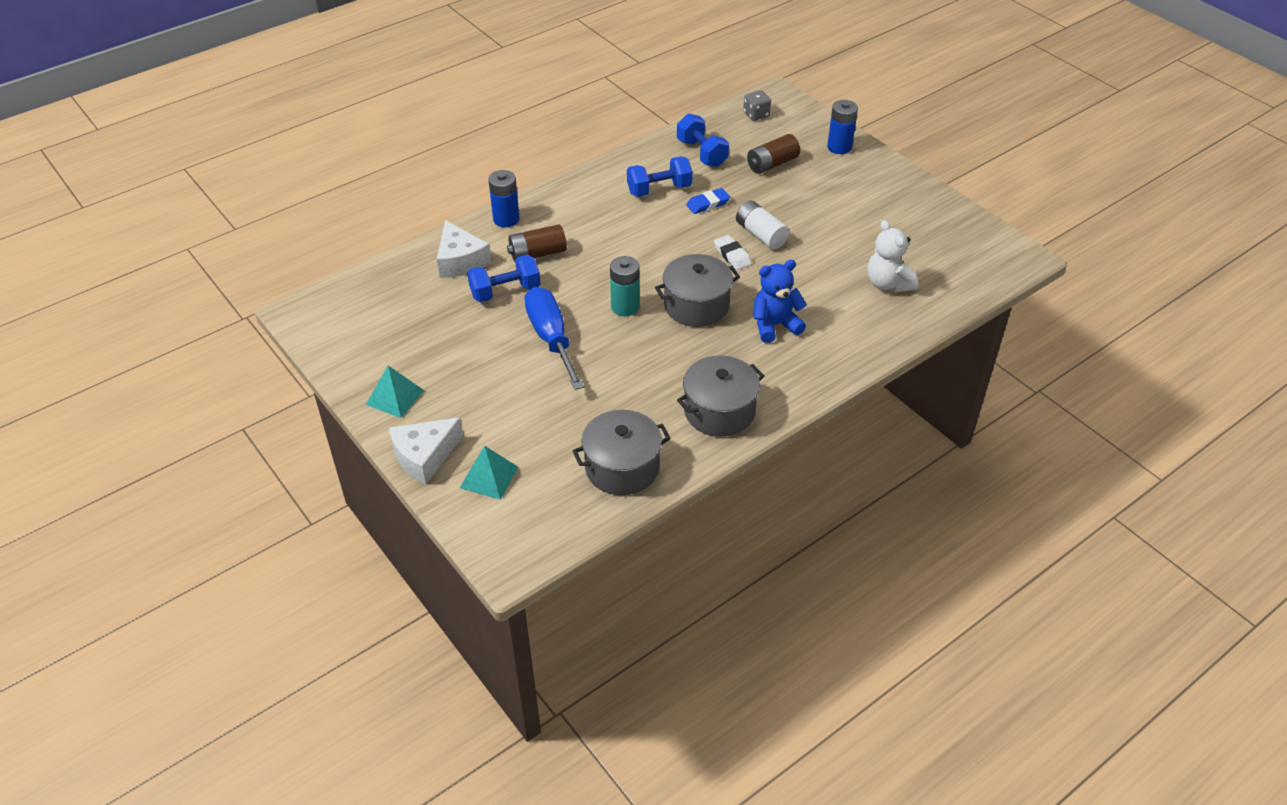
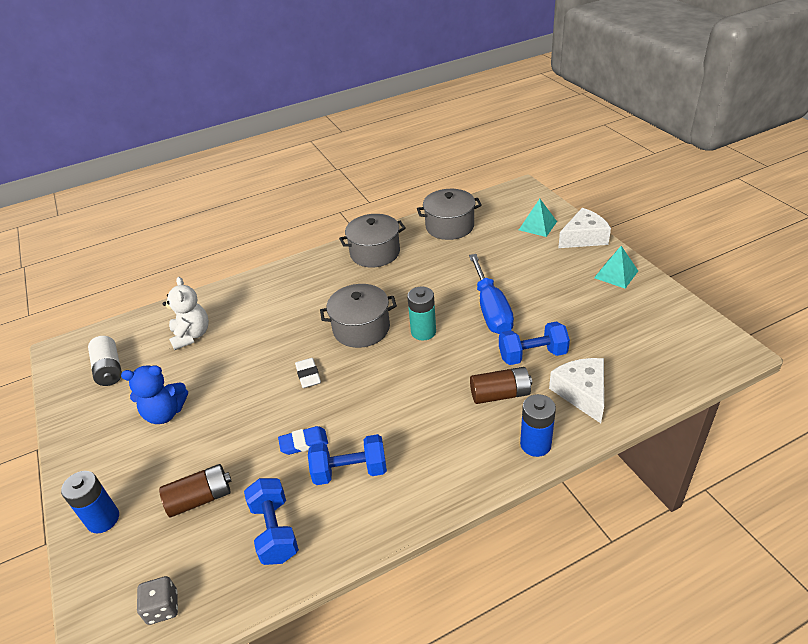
camera: 165 degrees left, 5 degrees down
white battery [736,200,789,250] -> white battery moved to [88,336,122,386]
blue teddy bear [753,260,807,343] -> blue teddy bear moved to [121,365,188,424]

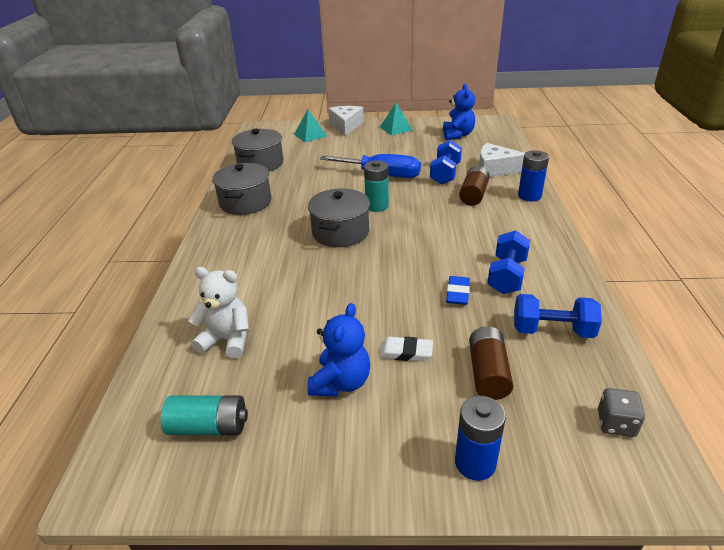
camera: 65 degrees left, 5 degrees down
white battery [88,336,122,386] -> turquoise battery [161,395,248,435]
white eraser [295,358,321,388] -> white eraser moved to [379,336,433,361]
none -> blue teddy bear [443,84,475,140]

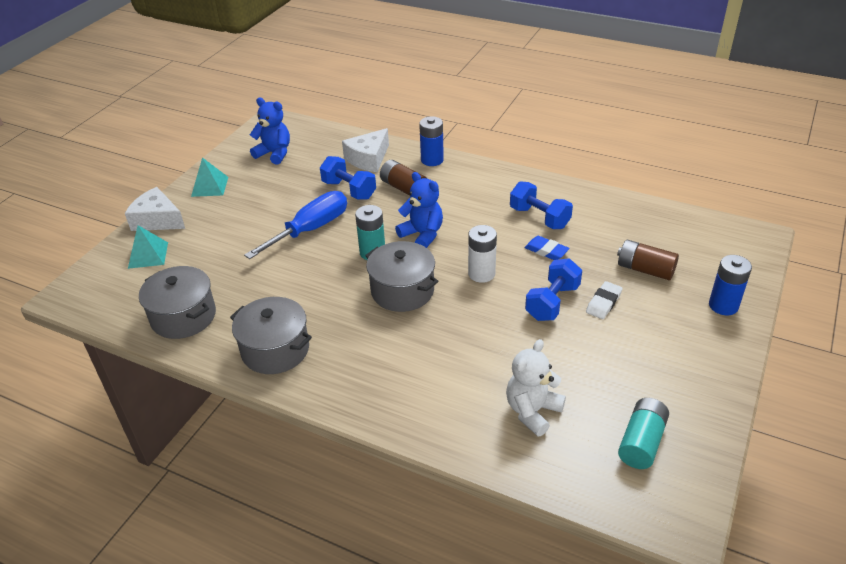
camera: 65 degrees left, 5 degrees up
blue teddy bear [307,303,370,397] -> blue teddy bear moved to [395,172,443,248]
blue dumbbell [514,294,602,338] -> blue dumbbell moved to [525,258,582,321]
grey dice [598,388,645,437] -> none
none -> white battery [468,225,497,283]

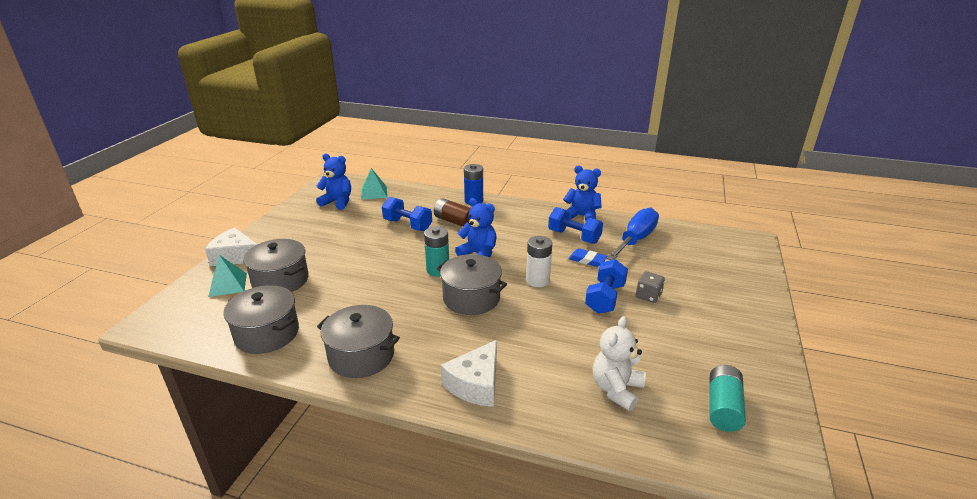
camera: 10 degrees left, 10 degrees down
turquoise pyramid [191,157,228,197] -> turquoise pyramid moved to [361,168,387,200]
blue screwdriver [244,191,347,259] -> blue screwdriver moved to [606,208,659,260]
white cheese [342,128,389,172] -> white cheese moved to [441,340,497,407]
white eraser [586,281,623,319] -> grey dice [636,271,665,303]
brown battery [617,240,679,280] -> none
blue battery [709,255,752,315] -> none
none -> grey pot [243,239,309,292]
none -> blue teddy bear [563,166,602,221]

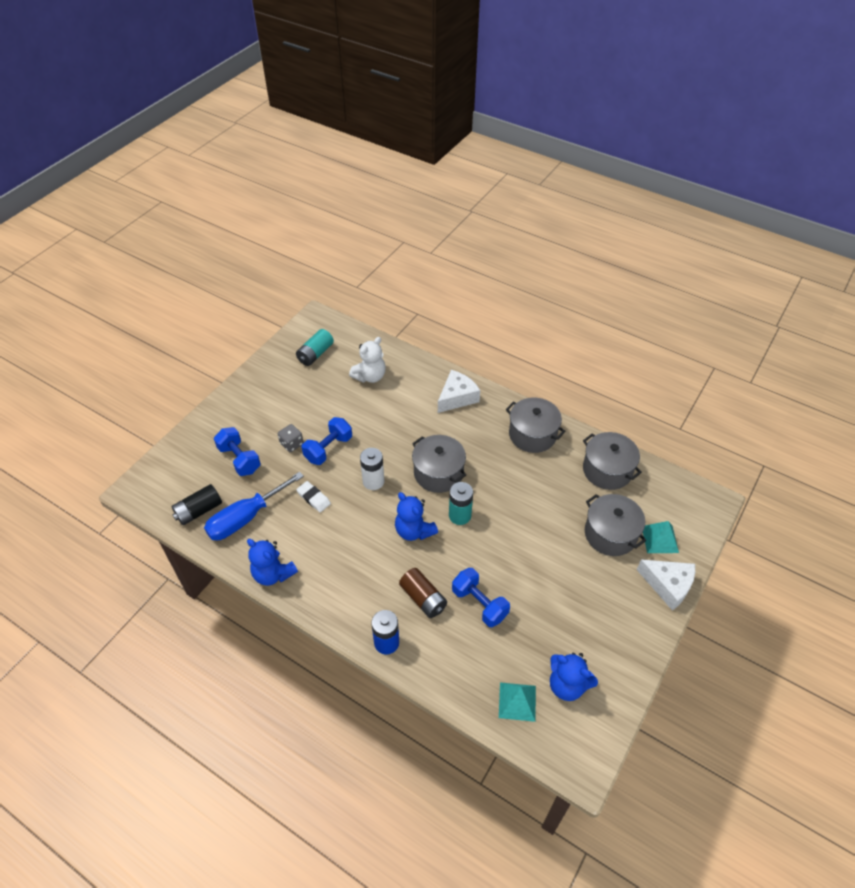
camera: 165 degrees left, 20 degrees up
blue dumbbell [548,207,603,244] -> blue dumbbell moved to [214,427,261,476]
blue eraser [568,248,607,267] -> white eraser [296,481,331,512]
none -> black battery [172,484,222,525]

